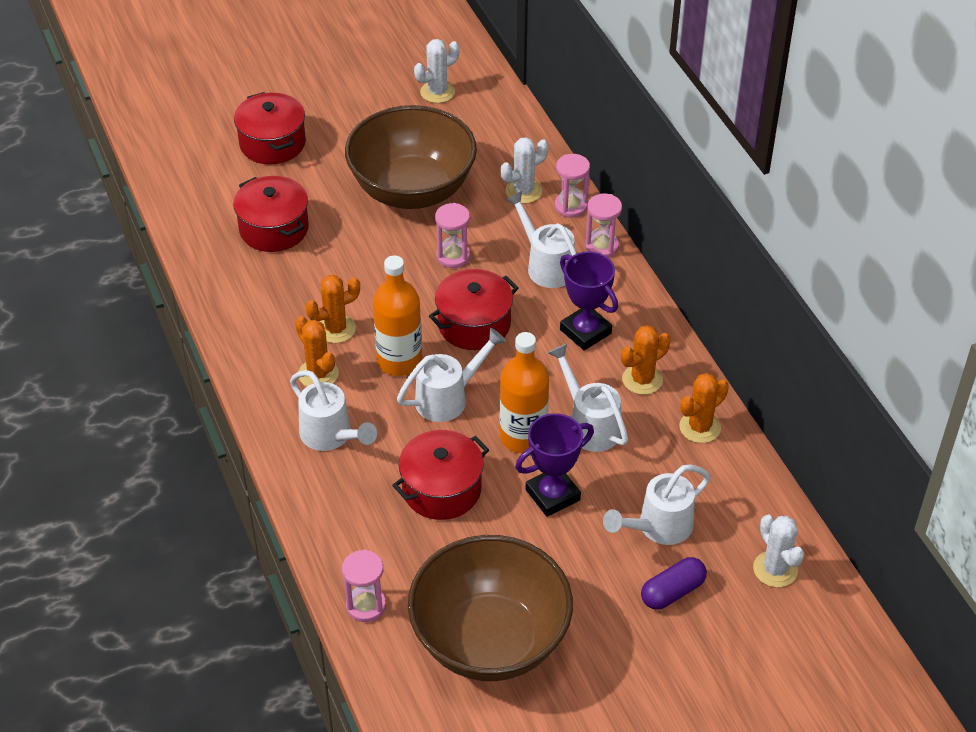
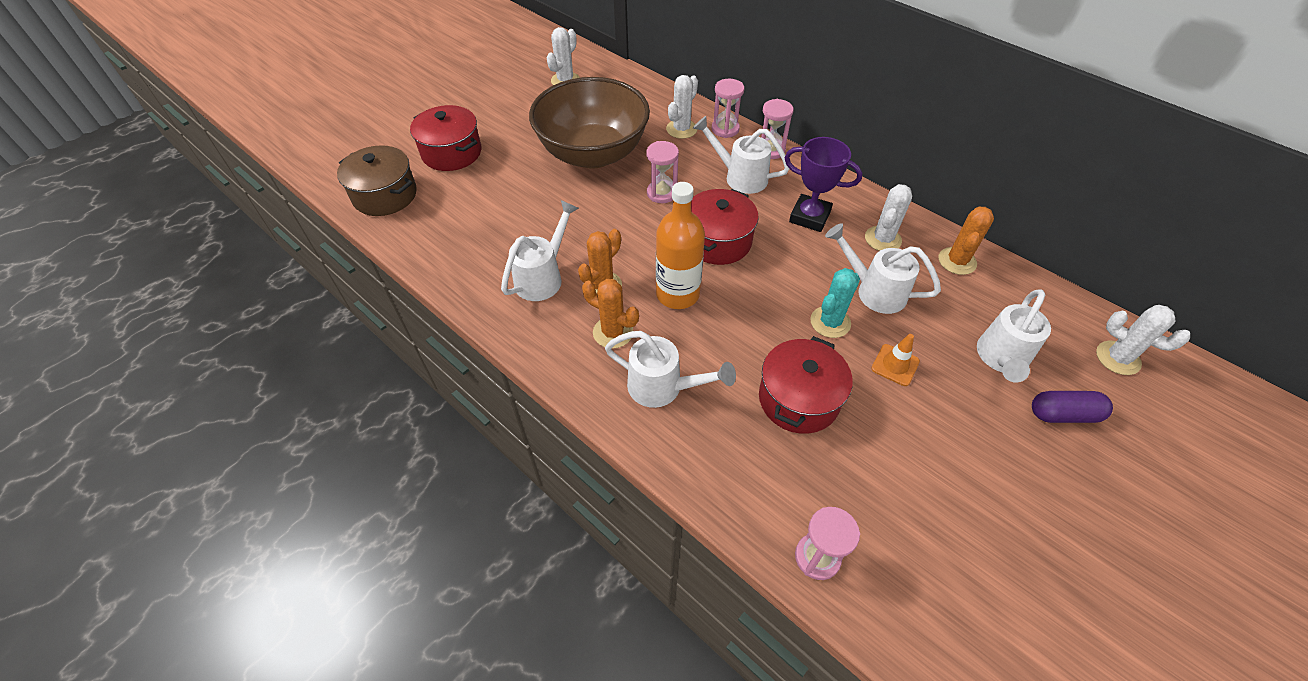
camera: 25 degrees left, 5 degrees up
red pot [233,176,309,252] -> none
white watering can [397,328,506,422] -> white watering can moved to [501,200,579,301]
brown bowl [408,535,573,681] -> none
orange bottle [500,332,549,453] -> turquoise cactus [810,268,860,338]
purple trophy [515,413,594,517] -> orange traffic cone [871,334,920,386]
orange cactus [621,325,670,395] -> white cactus [865,184,912,251]
purple capsule [641,557,707,610] -> purple capsule turned 60 degrees clockwise [1032,391,1113,423]
none -> brown pot [337,145,417,216]

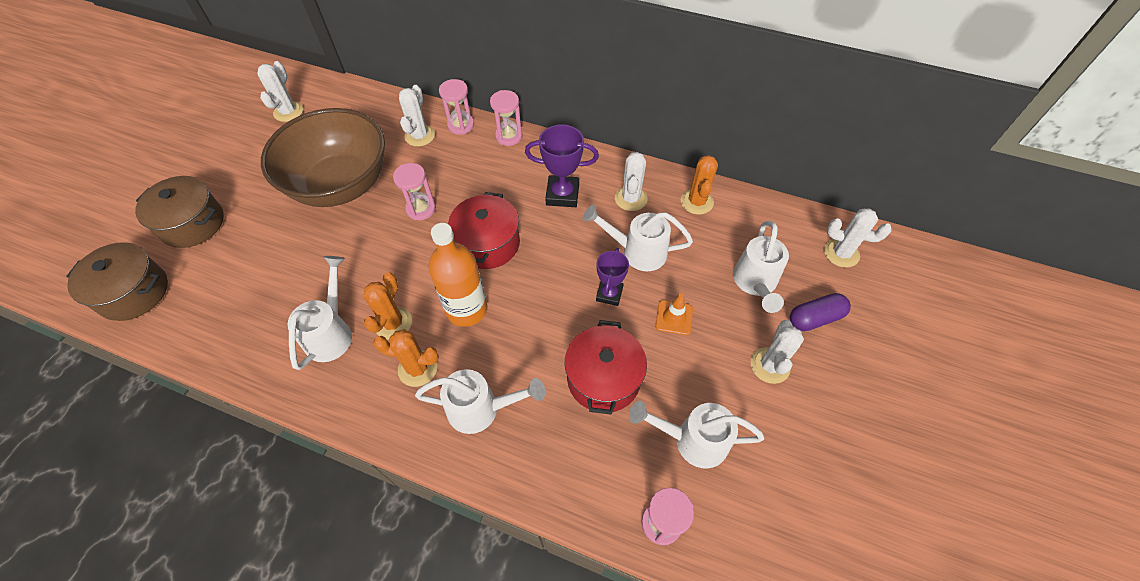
camera: 20 degrees left, 5 degrees up
red pot [410,105,481,171] -> brown pot [135,176,224,248]
white watering can [693,116,789,194] -> white watering can moved to [629,401,765,468]
turquoise cactus [810,268,860,338] -> purple trophy [596,248,629,306]
none -> white cactus [751,320,804,384]

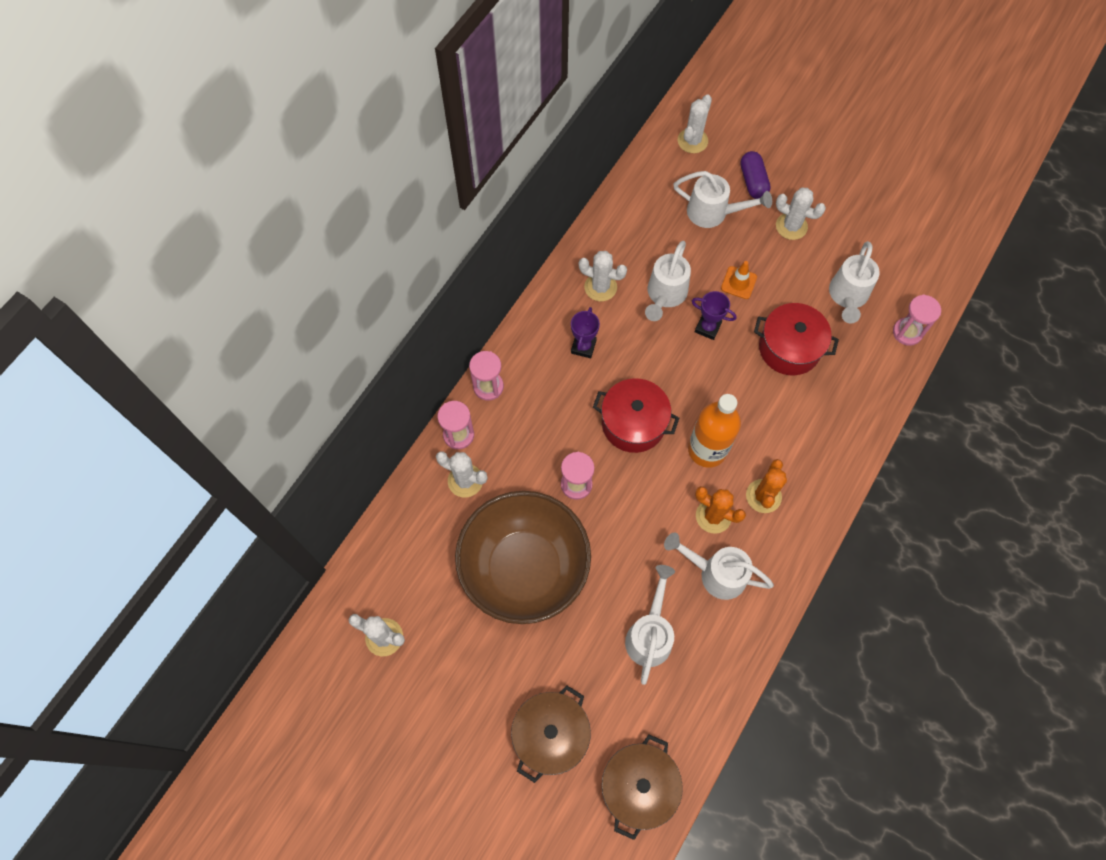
camera: 80 degrees left, 10 degrees up
white watering can [415,369,545,434] -> white watering can moved to [625,565,675,685]
purple trophy [525,125,599,207] -> purple trophy [571,307,600,358], size x0.66
orange cactus [681,155,718,215] -> none

